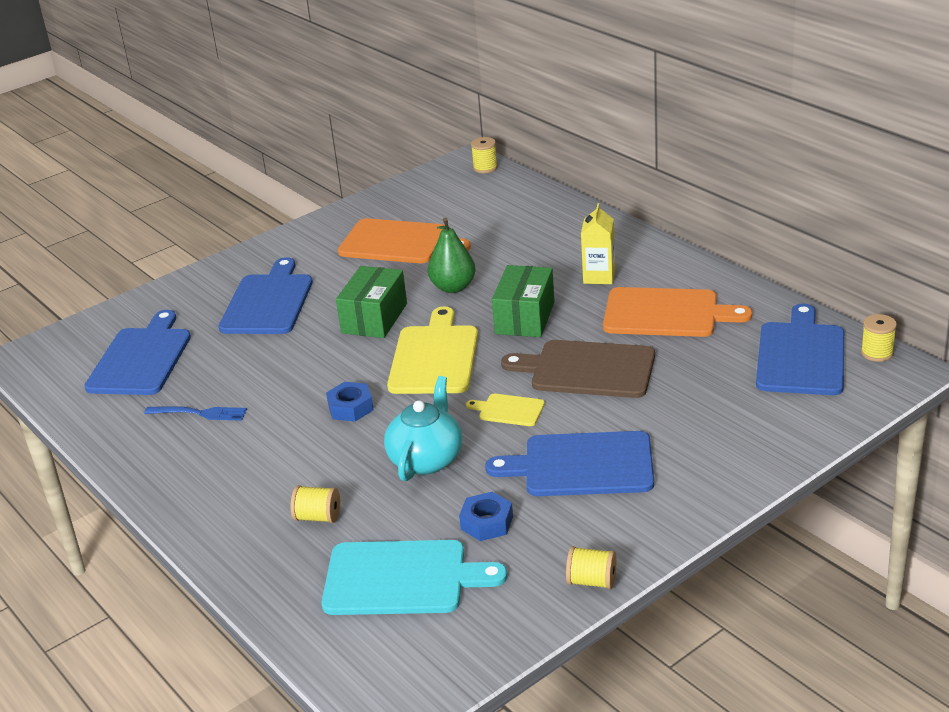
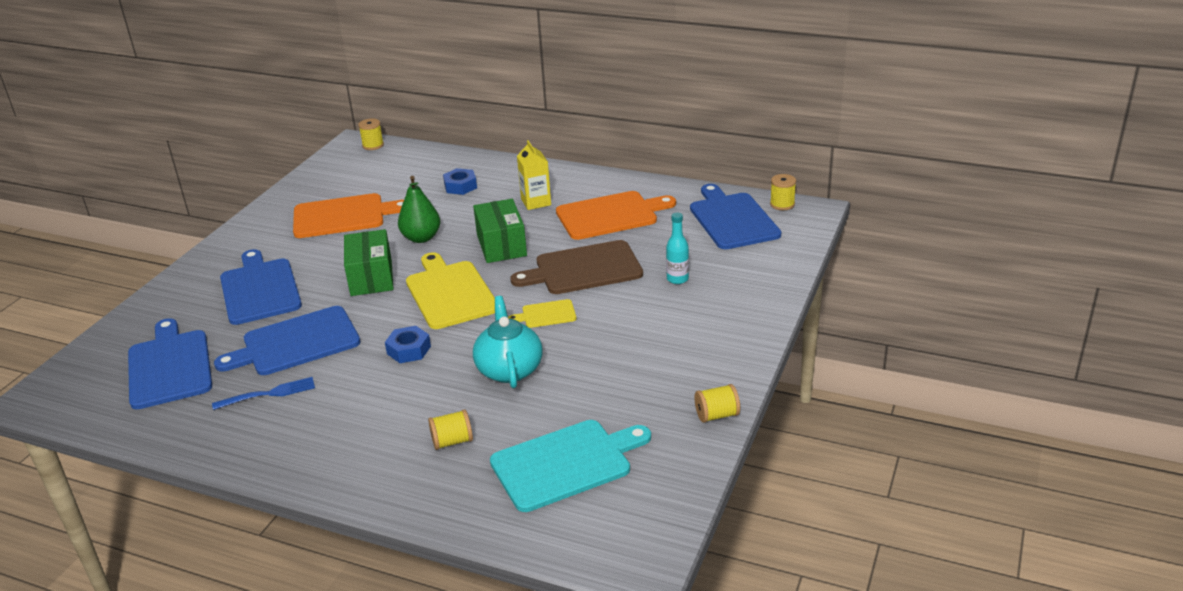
camera: 30 degrees left, 0 degrees up
blue nut [459,492,513,541] -> blue nut moved to [443,168,477,195]
blue cutting board [485,431,654,496] -> blue cutting board moved to [214,306,360,375]
none -> turquoise bottle [666,212,689,284]

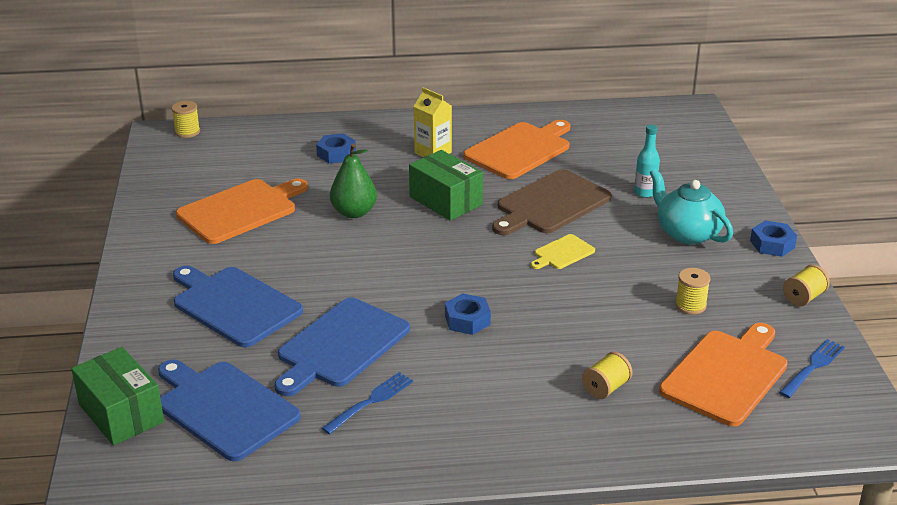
camera: 30 degrees left, 0 degrees up
green box [344,229,394,296] -> green box moved to [71,347,164,446]
yellow cutting board [406,252,495,329] -> none
turquoise teapot [473,296,543,389] -> turquoise teapot moved to [650,168,733,245]
turquoise cutting board [490,420,651,512] -> orange cutting board [659,323,787,426]
blue cutting board [690,184,781,249] -> none
yellow spool [770,174,796,210] -> yellow spool moved to [675,268,710,315]
none -> blue nut [750,221,797,257]
none -> blue fork [779,339,845,398]

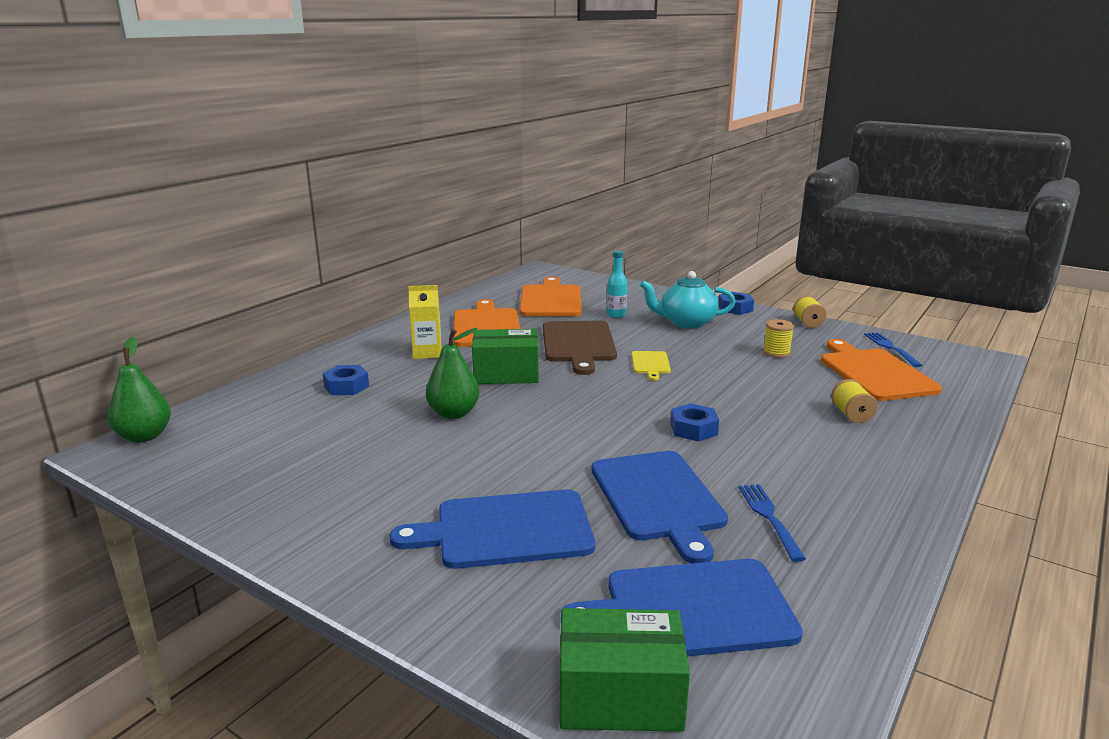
camera: 50 degrees left, 10 degrees down
yellow spool [171,101,200,138] -> green pear [107,337,171,443]
orange cutting board [176,179,308,244] -> orange cutting board moved to [519,277,582,316]

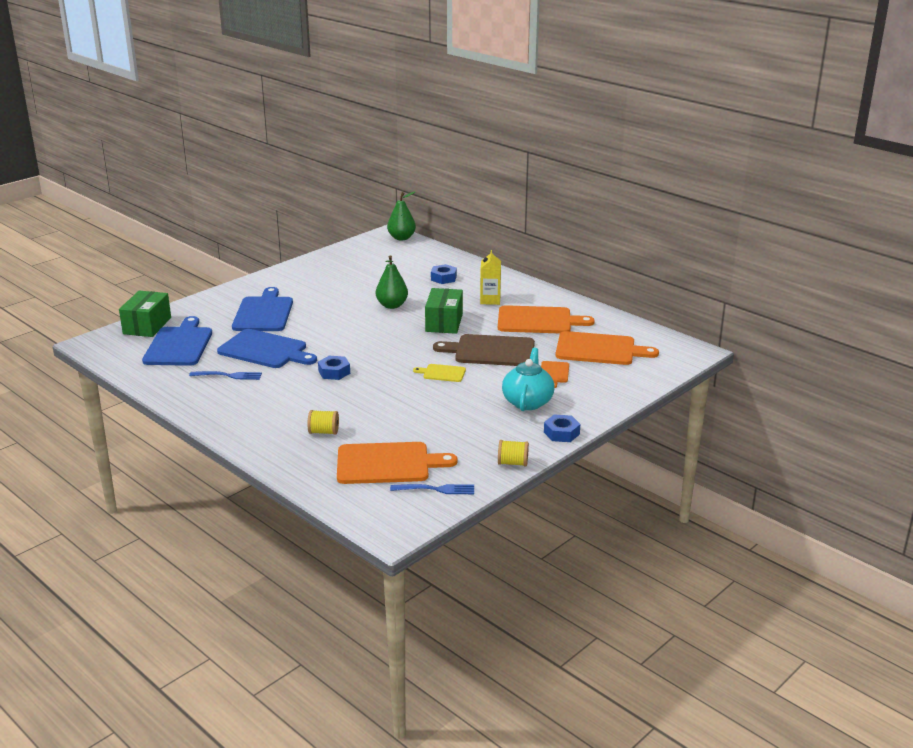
camera: 100 degrees right, 5 degrees up
blue cutting board [592,451,728,564] -> blue cutting board turned 150 degrees counterclockwise [217,329,317,368]
turquoise bottle [607,250,627,318] -> orange cutting board [541,361,569,388]
yellow spool [763,319,794,358] -> none

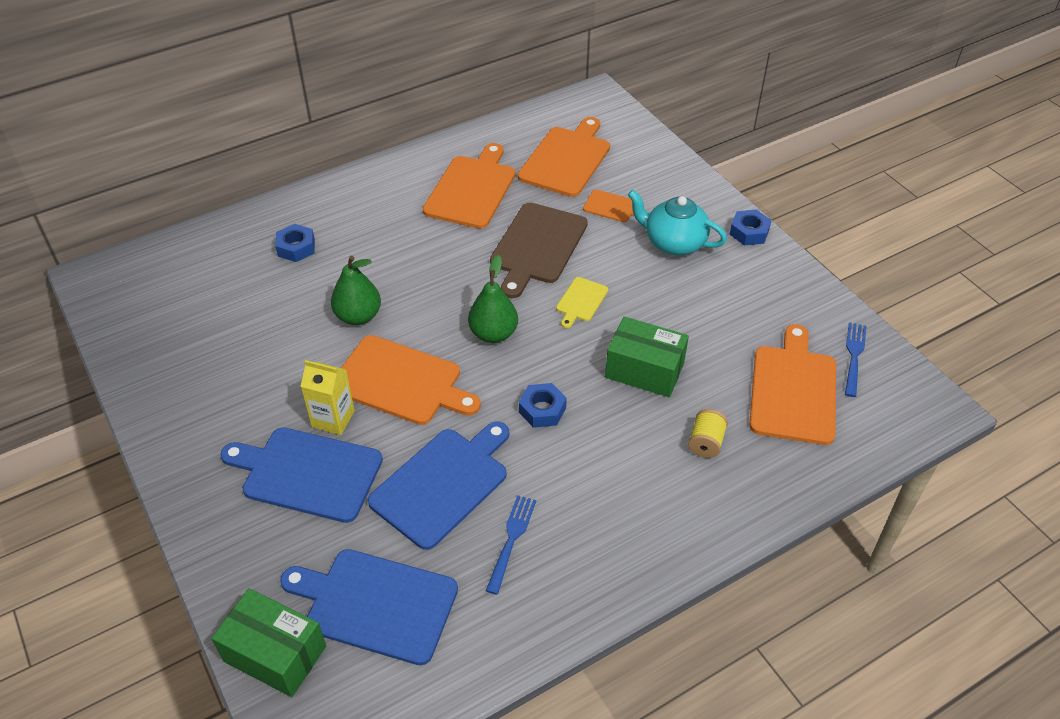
camera: 75 degrees left, 20 degrees up
green pear [387,192,416,240] -> green pear moved to [468,255,518,343]
green box [425,288,463,334] -> green box moved to [605,316,689,397]
yellow carton [480,250,501,305] -> yellow carton moved to [300,360,355,435]
yellow spool [498,440,529,466] -> none
none -> orange cutting board [341,335,481,425]

